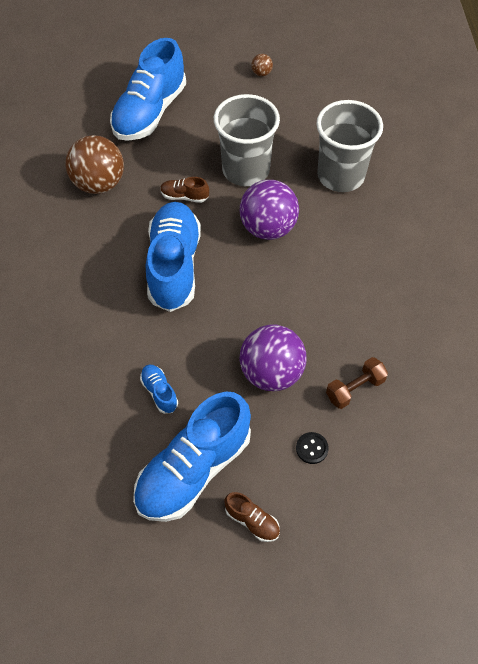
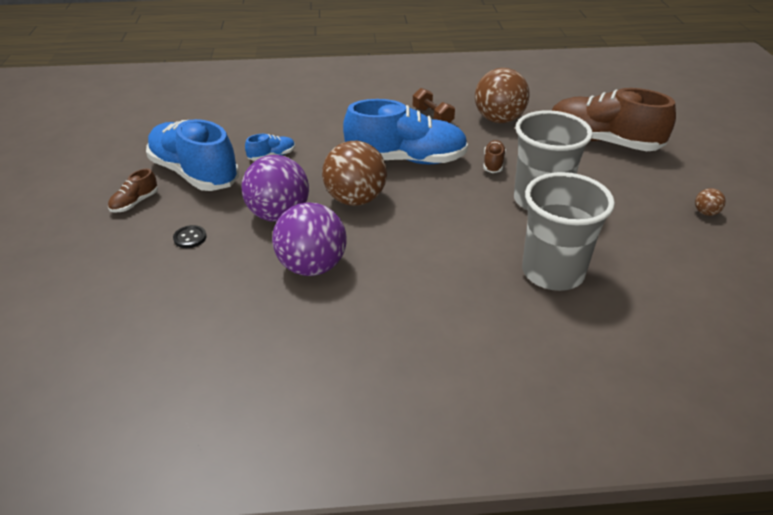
camera: 90 degrees right, 20 degrees down
blue shoe [110,38,186,141] -> brown shoe [552,88,676,151]
purple ball [240,180,299,240] -> purple ball moved to [272,202,347,276]
brown dumbbell [326,357,388,409] -> brown dumbbell moved to [413,88,455,123]
none -> brown ball [322,141,387,206]

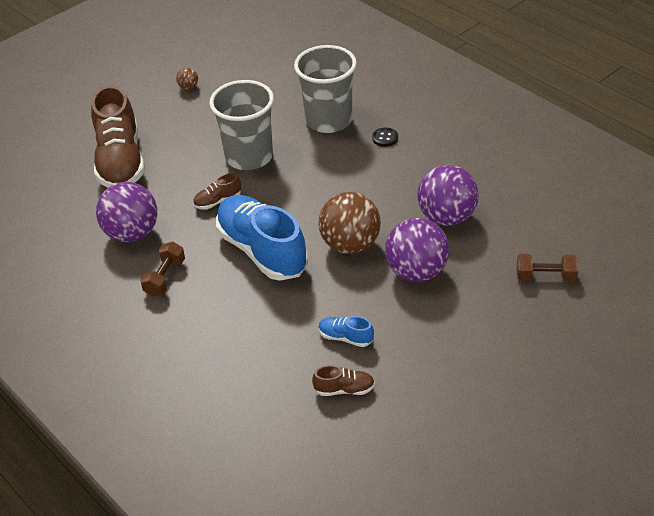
camera: 125 degrees left, 5 degrees up
brown shoe [108,168,158,212] -> brown shoe moved to [312,365,375,396]
blue shoe [146,119,239,191] -> none
black button [173,225,207,248] -> black button moved to [372,128,398,147]
brown ball [475,68,530,123] -> purple ball [96,182,157,242]
none -> brown dumbbell [517,254,578,281]

